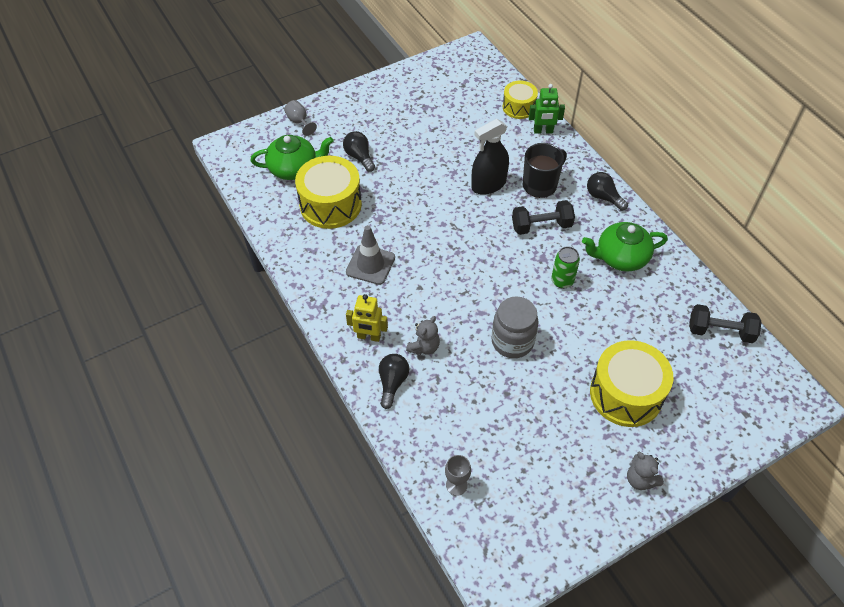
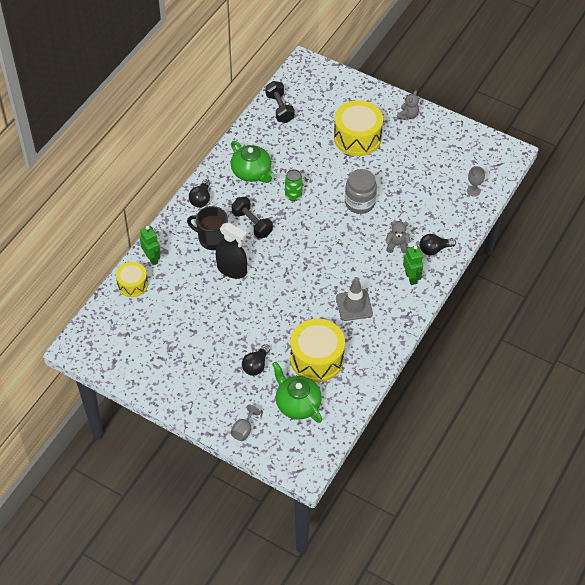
camera: 120 degrees left, 0 degrees up
yellow robot [346,294,388,342] -> green robot [403,245,423,285]

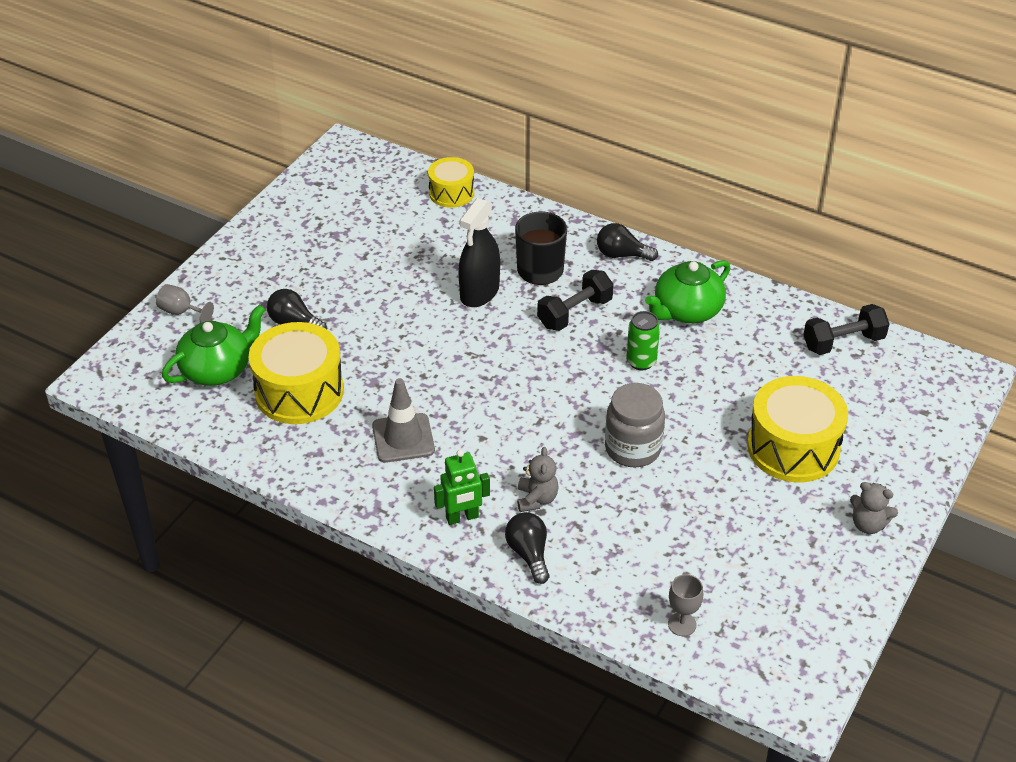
camera: 90 degrees right, 10 degrees down
green robot [140,226,161,265] -> none

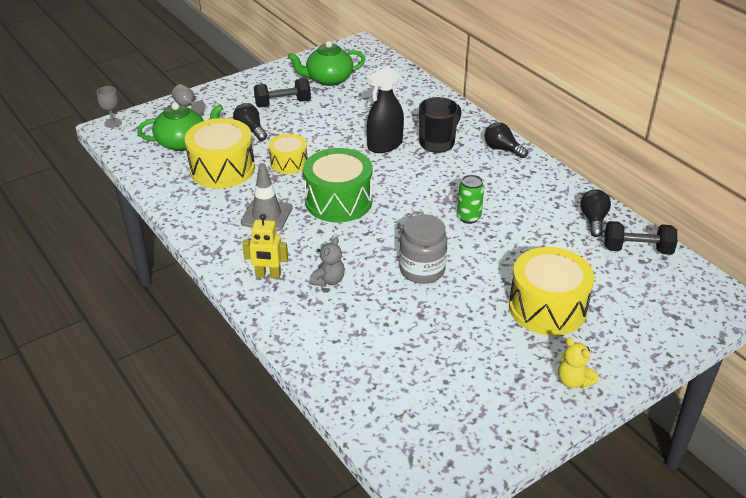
camera: 25 degrees right, 5 degrees down
yellow drum [428,157,474,208] -> yellow drum moved to [269,134,307,174]
green robot [434,450,490,525] -> yellow robot [242,214,288,279]
black light bulb [505,512,549,584] -> black light bulb moved to [580,189,611,237]
black dumbbell [537,270,614,331] -> black dumbbell moved to [254,78,311,107]
green teapot [645,260,731,323] -> green teapot moved to [288,41,365,86]
grey goblet [668,574,703,636] -> grey goblet moved to [97,86,122,128]
grey teddy bear [850,482,898,534] -> yellow teddy bear [558,338,598,389]
none -> green drum [303,148,372,222]

